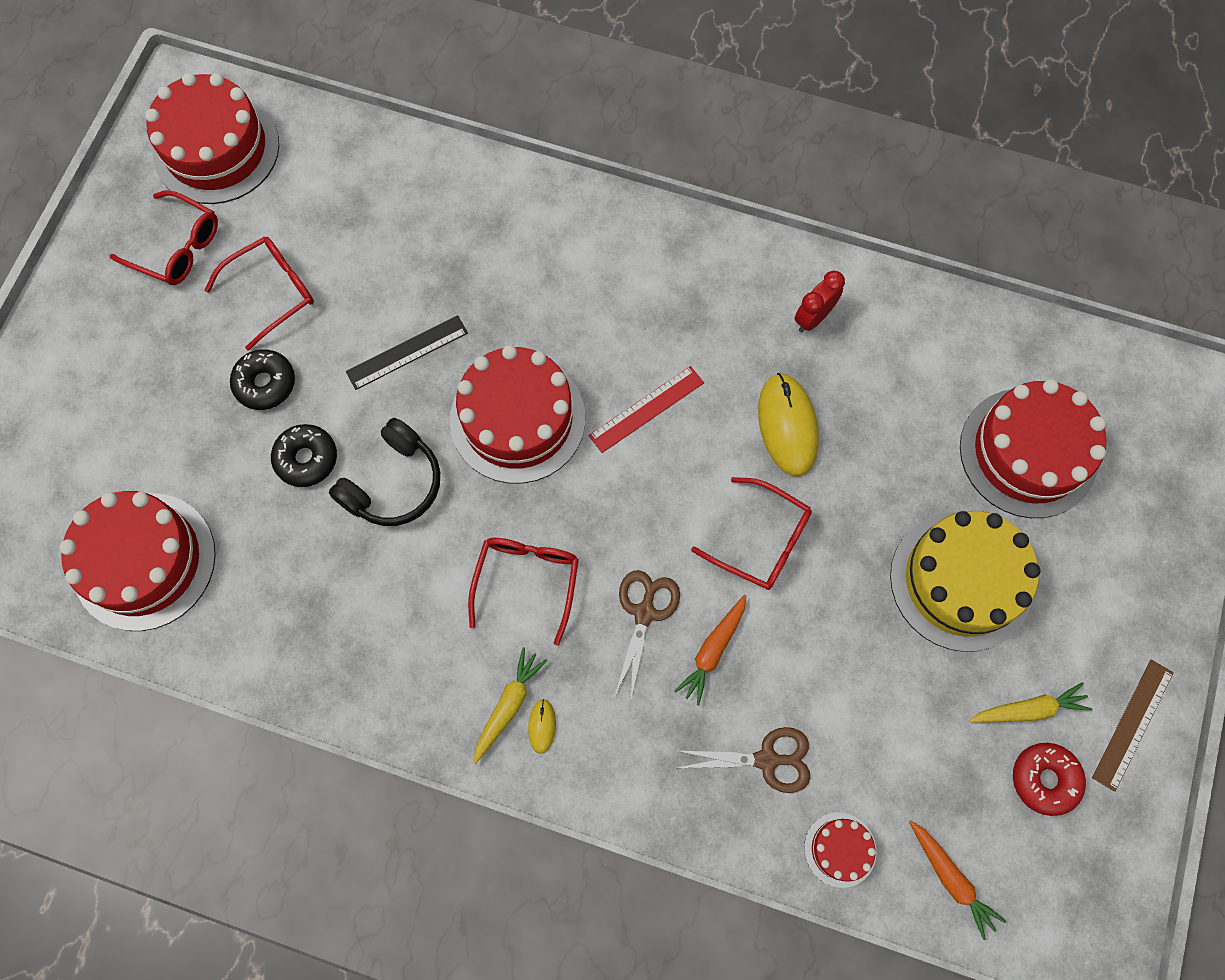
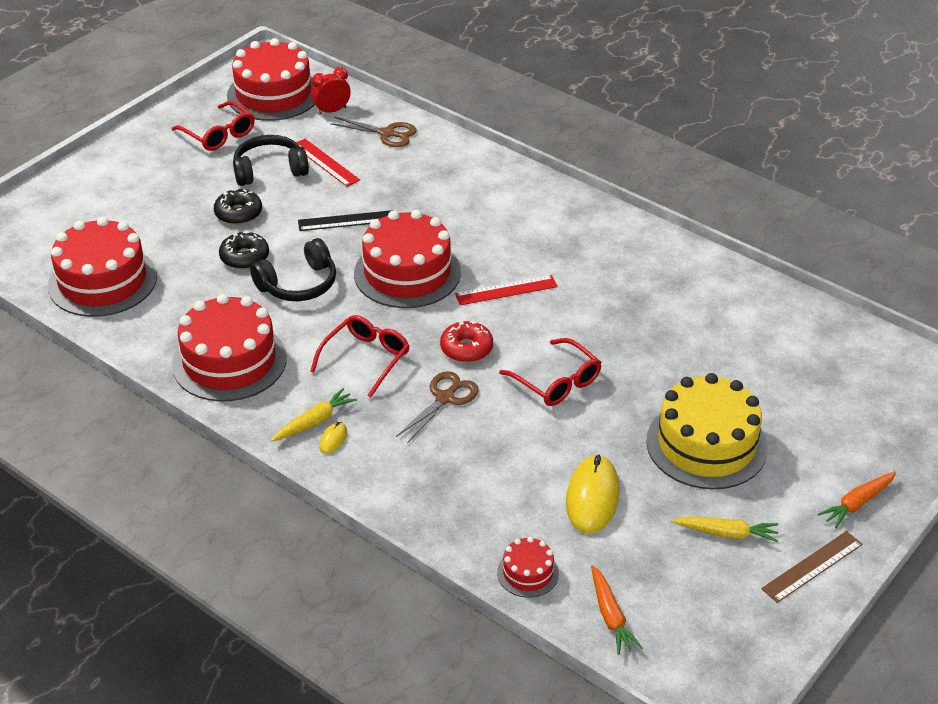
camera: 20 degrees right, 30 degrees down
red glasses [205,237,314,351] -> black headphones [233,135,309,186]
orange carrot [675,595,747,706] -> orange carrot moved to [818,471,896,528]
brown scissors [678,727,811,793] -> brown scissors moved to [330,117,417,147]
yellow mouse [758,373,819,477] -> yellow mouse moved to [566,455,620,534]
red clock [794,271,845,332] -> red clock moved to [311,67,351,115]
red cake [960,379,1106,518] -> red cake moved to [172,294,287,402]
red donut [1013,743,1086,816] -> red donut moved to [440,321,493,362]
none -> red ruler [296,139,360,187]

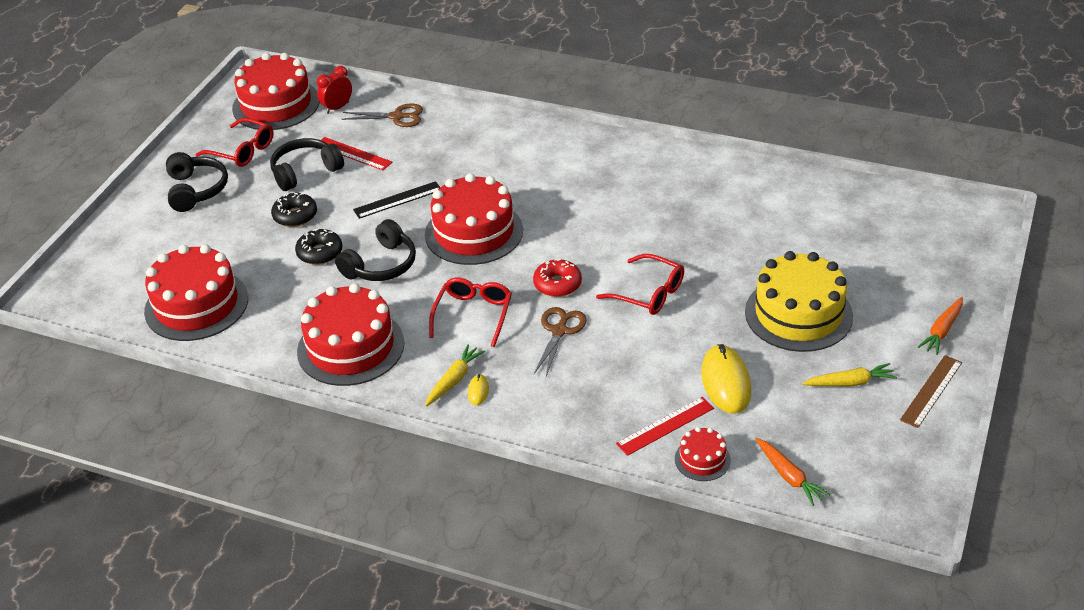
camera: 15 degrees left, 0 degrees up
red ruler [455,275,558,305] -> red ruler moved to [616,397,714,456]
none -> black headphones [166,152,228,212]

